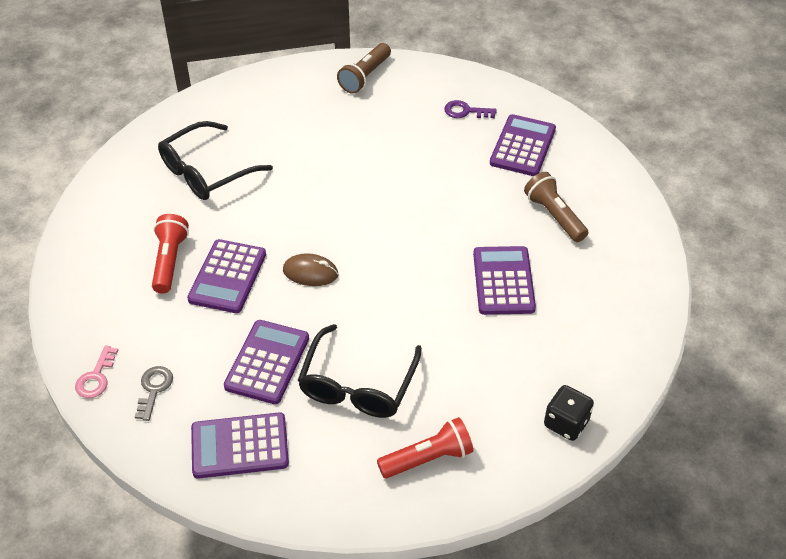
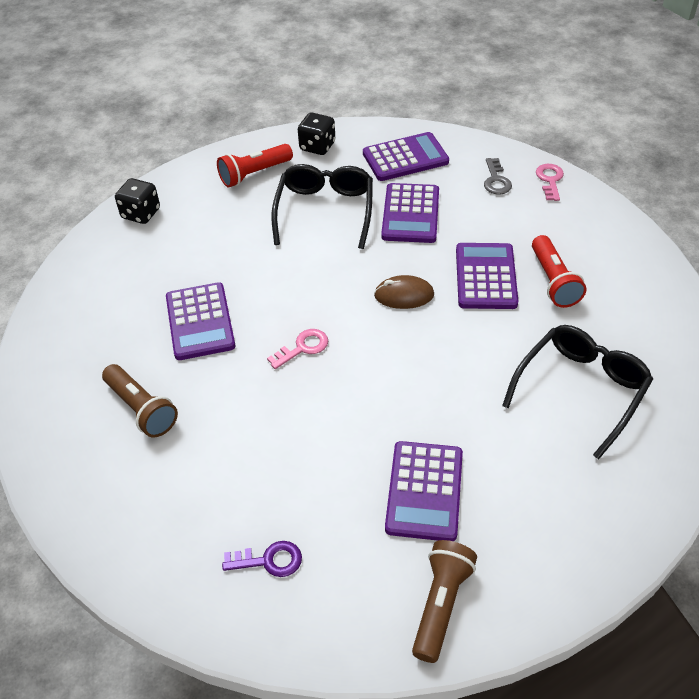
camera: 170 degrees right, 0 degrees up
purple calculator [490,114,556,176] -> purple calculator moved to [385,441,463,541]
none -> pink key [267,329,328,369]
none -> black dice [298,112,335,155]

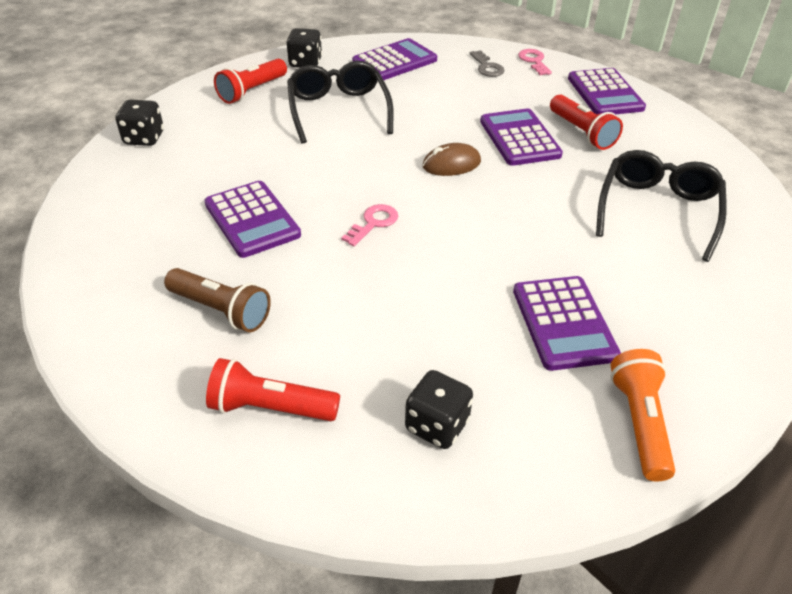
camera: 20 degrees left, 5 degrees down
purple key [222,541,302,577] -> black dice [405,370,473,449]
purple calculator [381,183,439,243] -> purple calculator moved to [568,68,646,114]
brown flashlight [412,540,477,663] -> orange flashlight [610,349,675,481]
none -> red flashlight [206,358,340,421]

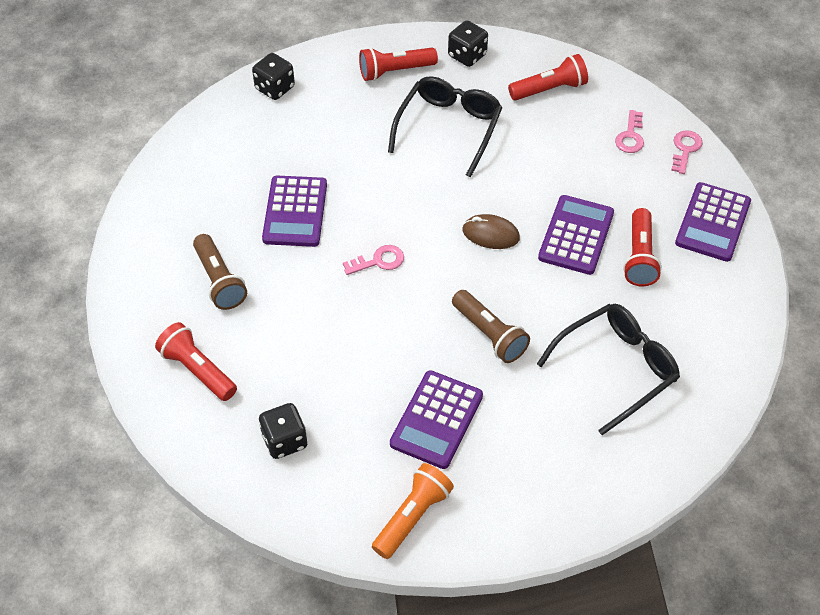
camera: 35 degrees right, 10 degrees up
purple calculator [352,38,437,80] -> red flashlight [508,54,588,101]
grey key [470,50,505,77] -> pink key [615,110,644,153]
none -> brown flashlight [452,290,530,363]

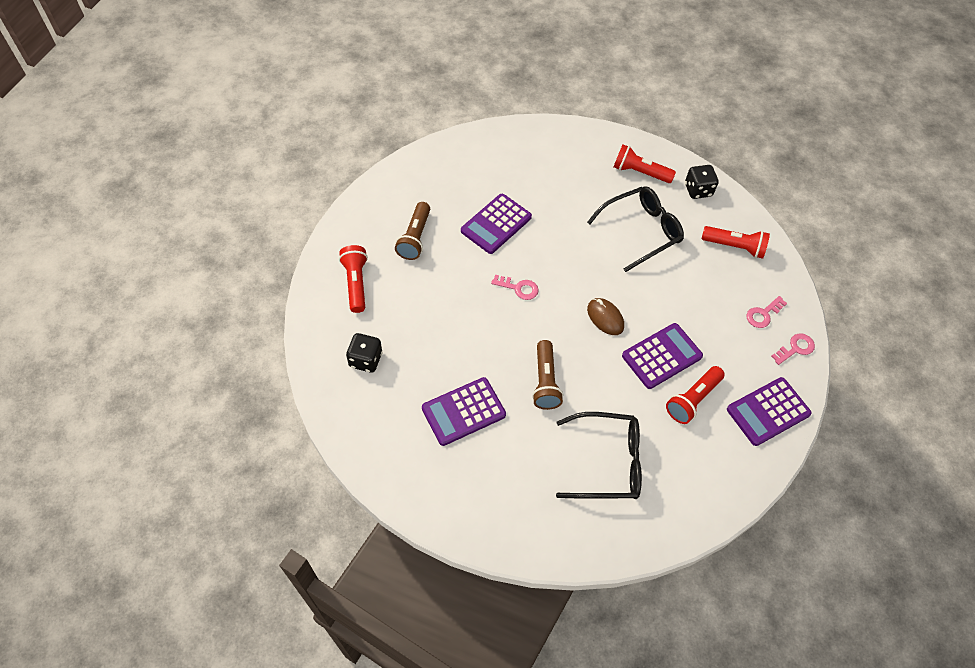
camera: 35 degrees right, 5 degrees up
black dice [252,53,295,100] -> none
orange flashlight [372,463,454,559] -> none

